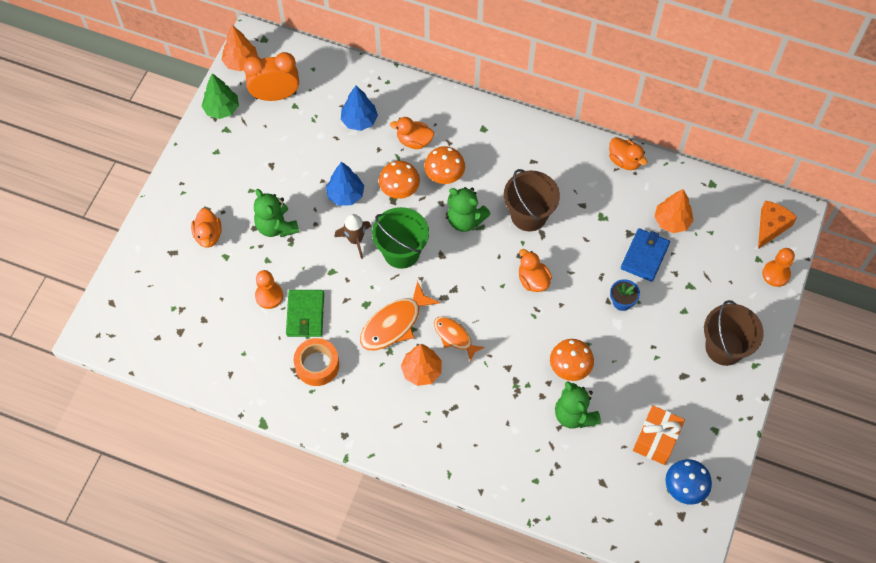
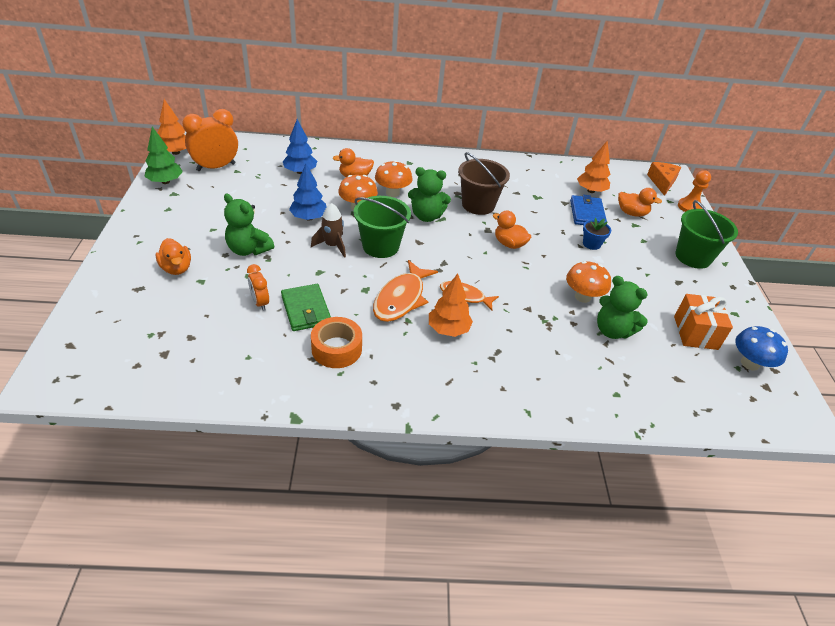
camera: 25 degrees left, 20 degrees down
orange pawn [255,270,283,309] -> orange clock [247,264,269,311]
orange duck [609,137,648,170] -> orange duck moved to [618,188,662,216]
brown bucket [704,300,764,366] -> green bucket [676,200,738,269]

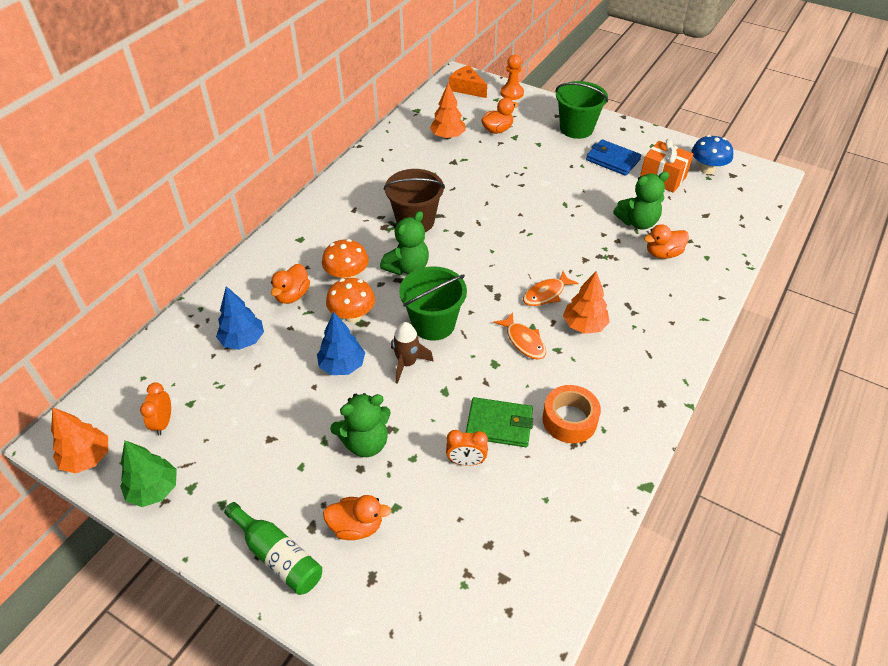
camera: 55 degrees left, 5 degrees up
orange clock [182,109,238,171] -> orange clock [140,382,171,435], size x0.55
orange fish [373,260,438,322] -> orange fish [494,312,546,360], size x0.64
orange duck [493,211,531,249] -> orange duck moved to [644,224,689,259]
orange mushroom [566,261,611,303] -> none
blue wallet [570,194,607,225] -> blue wallet moved to [586,139,641,176]
blue flower pot [583,218,611,250] -> none
none -> green bottle [224,502,322,595]

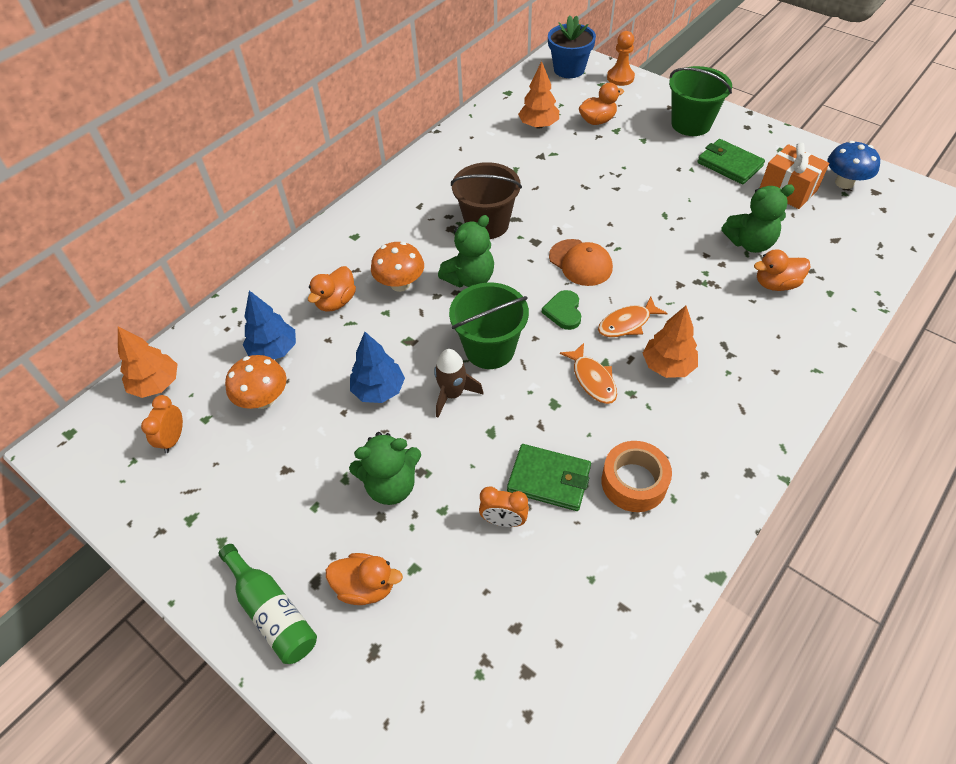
camera: 10 degrees right, 5 degrees up
orange tree [51,407,108,473] -> orange tree moved to [118,327,177,398]
green tree [120,440,177,507] -> none
orange mushroom [326,278,375,323] -> orange mushroom moved to [225,355,287,409]
orange cheese [449,65,487,98] -> blue flower pot [548,15,596,78]
blue wallet [586,139,641,176] -> green wallet [697,139,765,184]
none -> green heart [542,290,581,330]
none -> orange cap [549,239,613,286]

